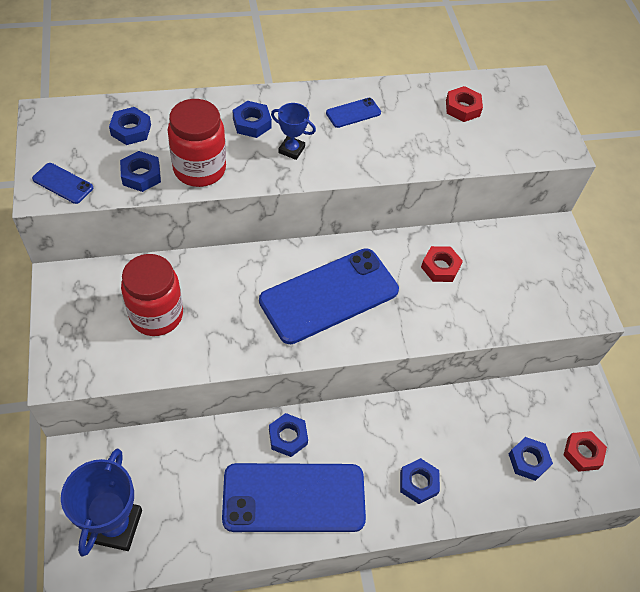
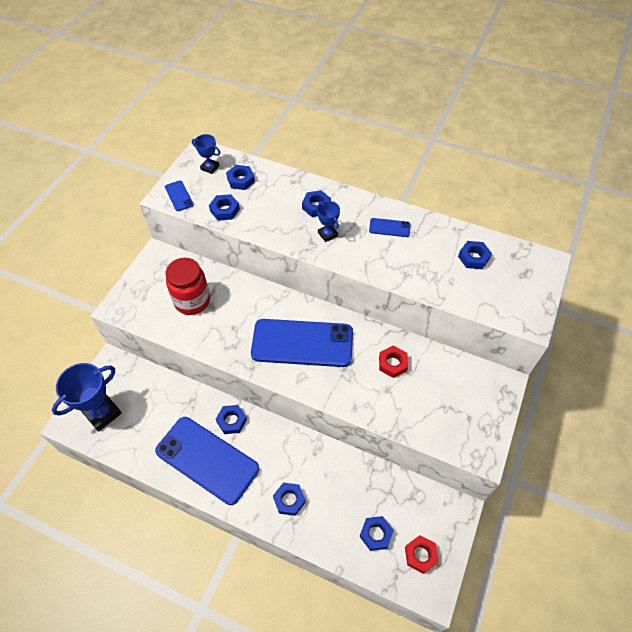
camera: 40 degrees right, 0 degrees up
red jar [168,99,226,187] -> none
red nut [446,86,483,122] -> blue nut [458,241,492,269]
none -> blue trophy [192,134,220,174]

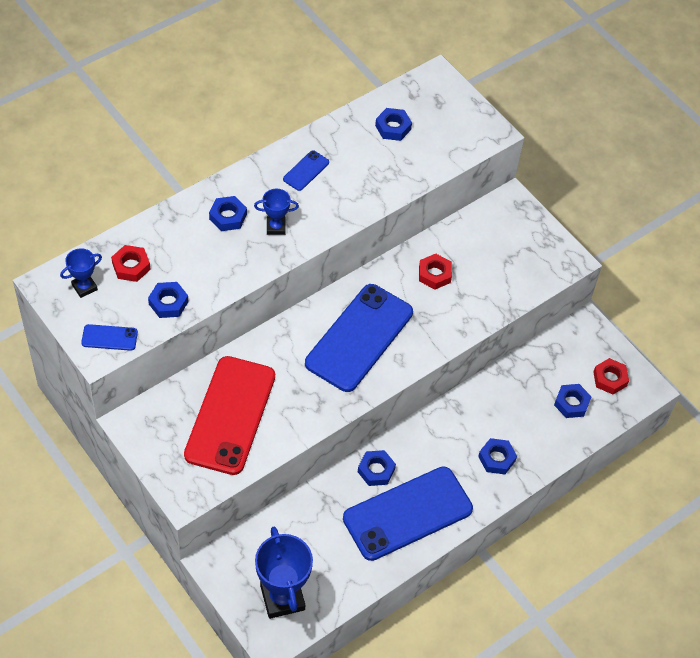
camera: 65 degrees left, 0 degrees up
red jar [166,258,210,315] -> red phone [184,356,275,475]
blue nut [226,165,255,190] -> red nut [111,245,151,282]

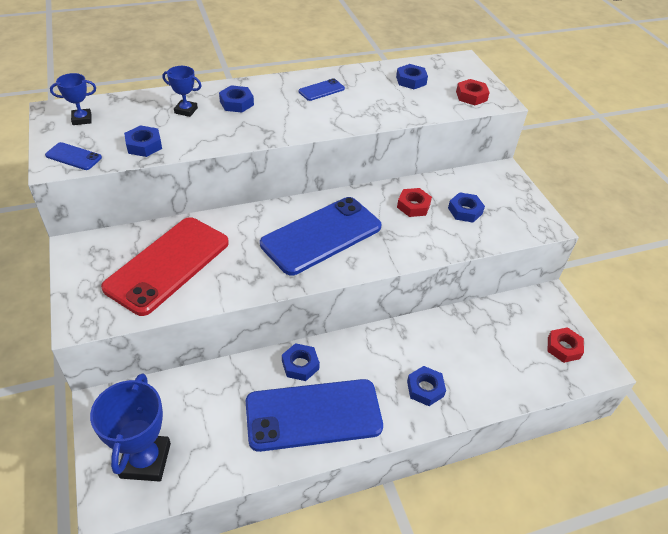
camera: 20 degrees right, 10 degrees down
red nut [111,245,151,282] -> red nut moved to [456,79,490,105]
blue trophy [254,188,299,235] -> blue trophy moved to [162,66,202,117]
blue nut [554,384,592,418] -> blue nut moved to [448,192,485,223]

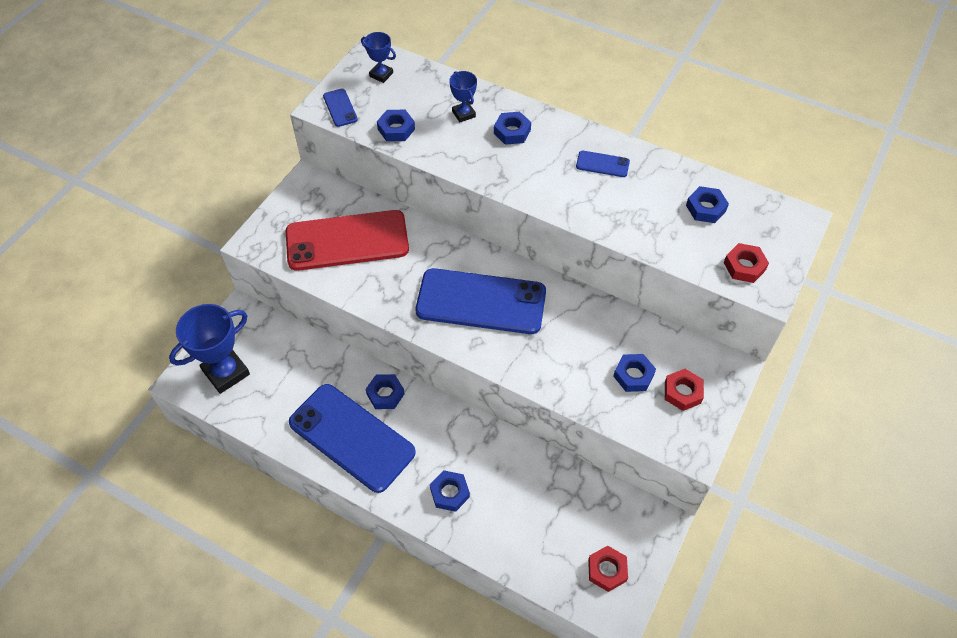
camera: 50 degrees right, 10 degrees up
red nut [397,188,432,217] -> red nut moved to [665,369,704,411]

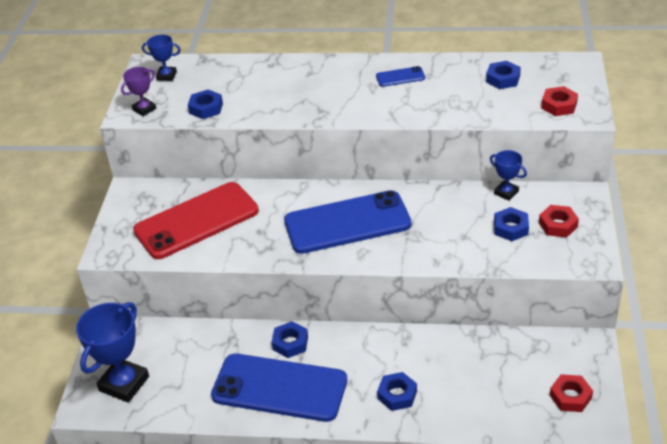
camera: 20 degrees left, 15 degrees down
blue phone [323,89,358,127] -> purple trophy [121,67,156,116]
blue trophy [449,71,477,122] -> blue trophy moved to [490,150,527,201]
blue nut [494,112,531,145] -> none

